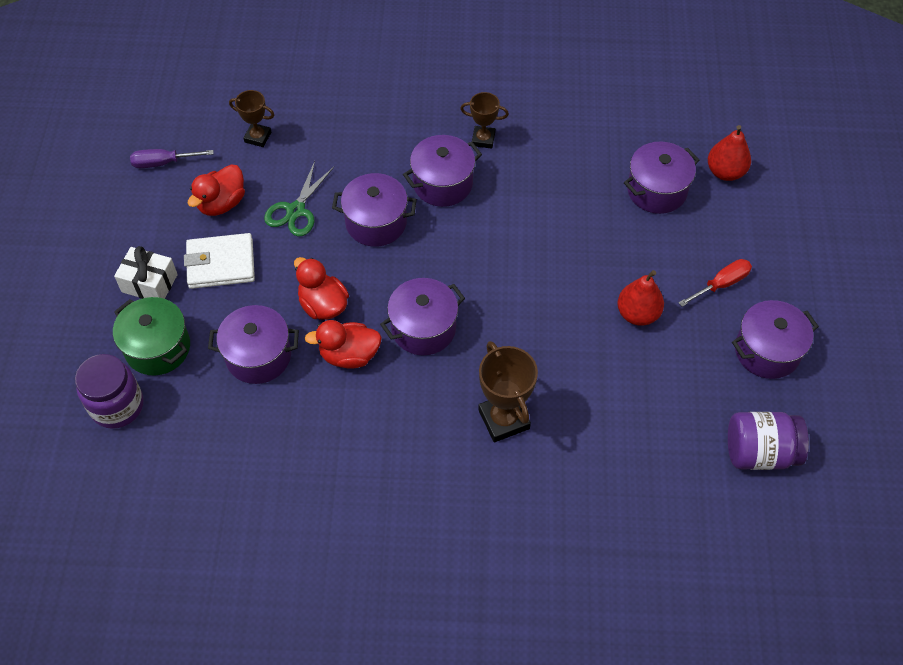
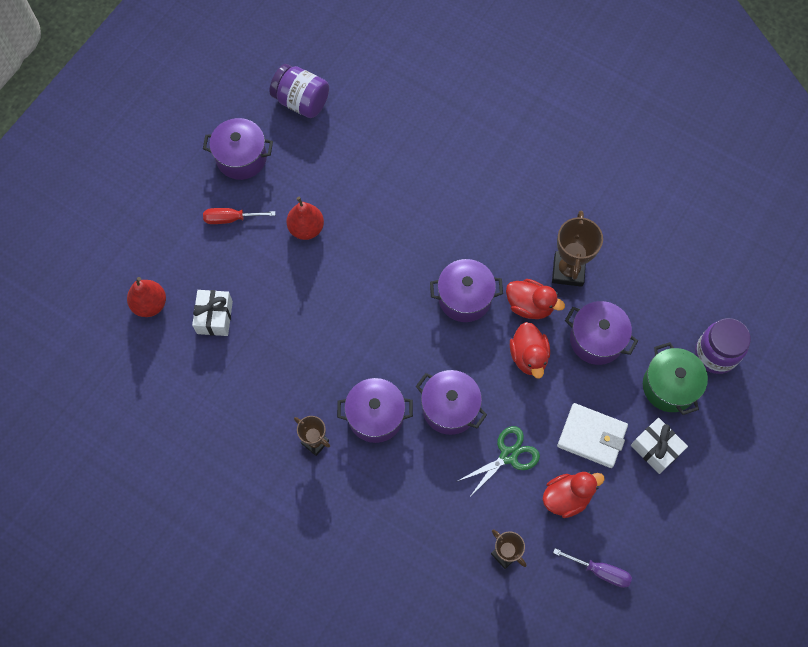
camera: 150 degrees left, 10 degrees up
brown trophy [478,341,538,442] -> brown trophy moved to [552,210,603,287]
purple pot [624,141,699,214] -> white gift [192,290,233,336]

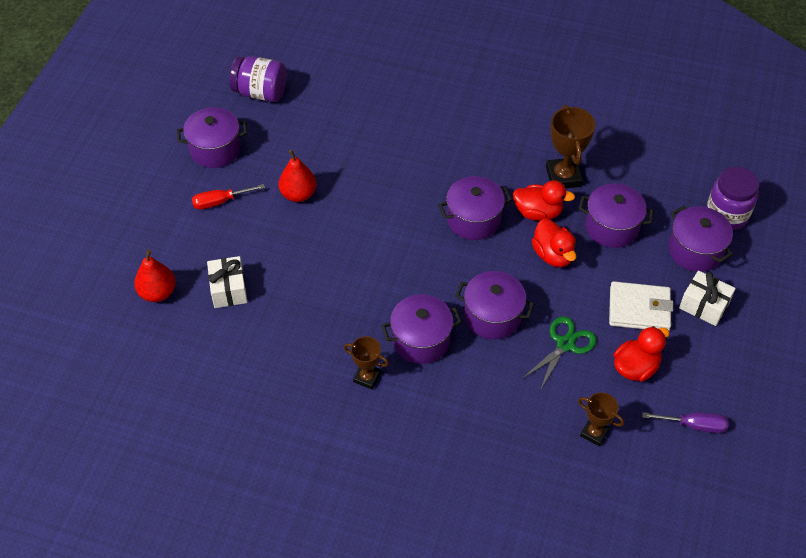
camera: 15 degrees left, 15 degrees down
green pot [643,342,708,415] -> purple pot [668,206,733,272]

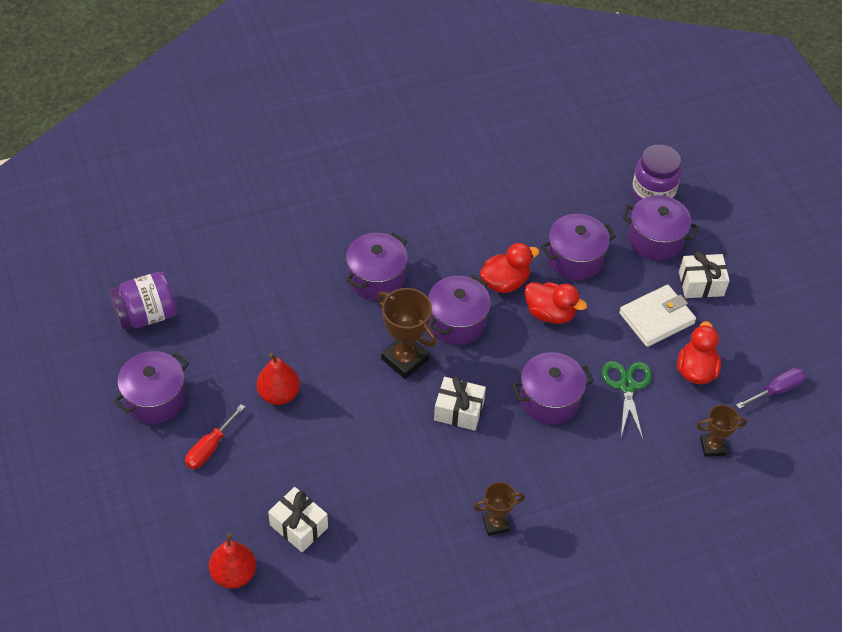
camera: 40 degrees left, 0 degrees up
purple pot [381,294,462,364] -> purple pot moved to [346,233,408,300]
brown trophy [546,105,596,188] -> brown trophy moved to [377,288,436,379]
none -> white gift [434,376,486,431]

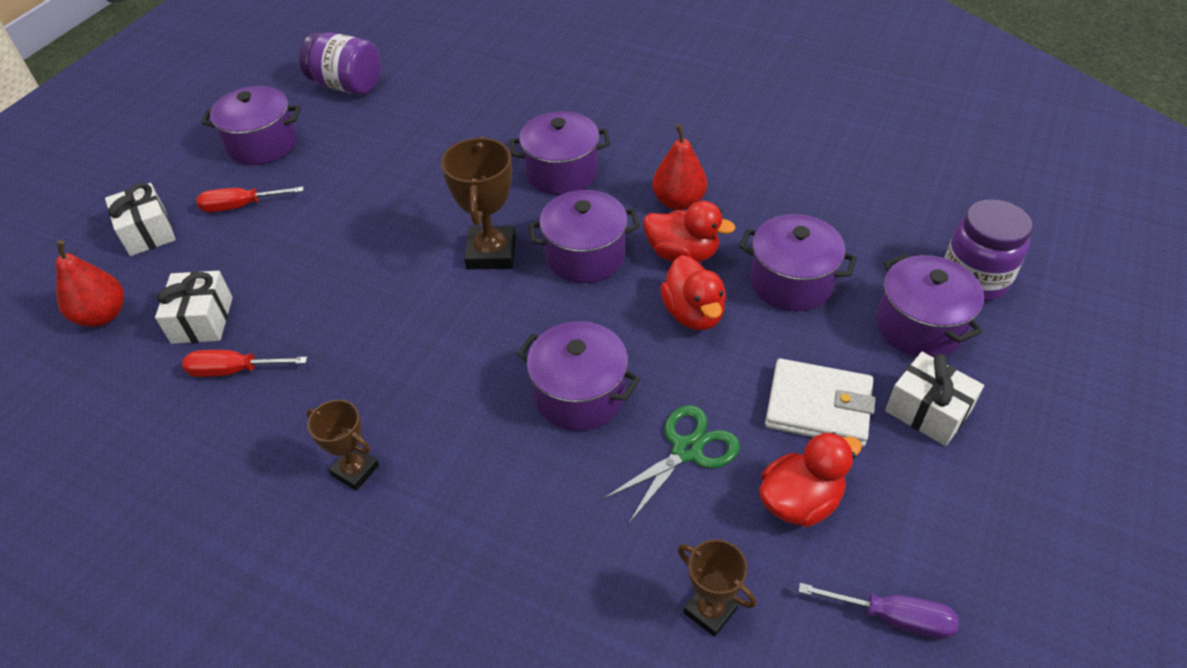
camera: 50 degrees right, 5 degrees down
red pear [257,353,300,405] -> red pear moved to [652,124,707,210]
white gift [434,376,486,431] -> white gift moved to [105,183,176,256]
none -> red screwdriver [182,350,307,377]

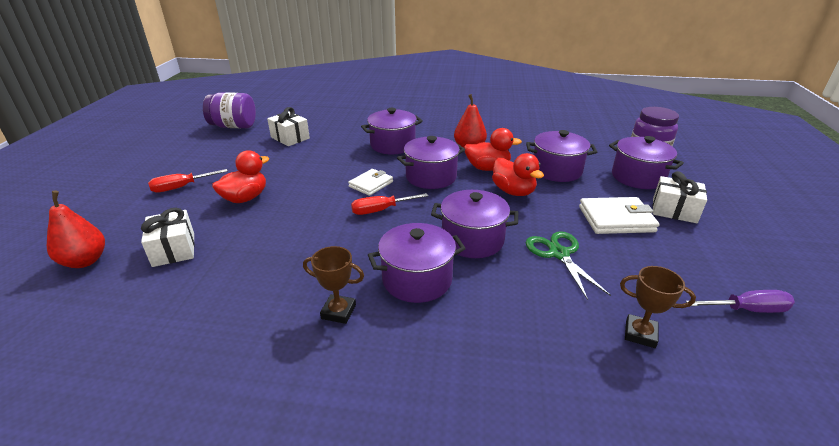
camera: 20 degrees left, 15 degrees down
white gift [105,183,176,256] -> white gift moved to [267,107,310,146]
red screwdriver [182,350,307,377] -> red screwdriver moved to [351,193,428,215]
purple pot [202,86,301,165] -> purple pot moved to [368,223,466,303]
brown trophy [441,137,516,269] -> white wallet [348,169,393,196]
green scissors [603,405,740,523] -> green scissors turned 45 degrees counterclockwise [526,231,611,300]
red duck [759,432,862,527] -> red duck moved to [212,150,269,203]

